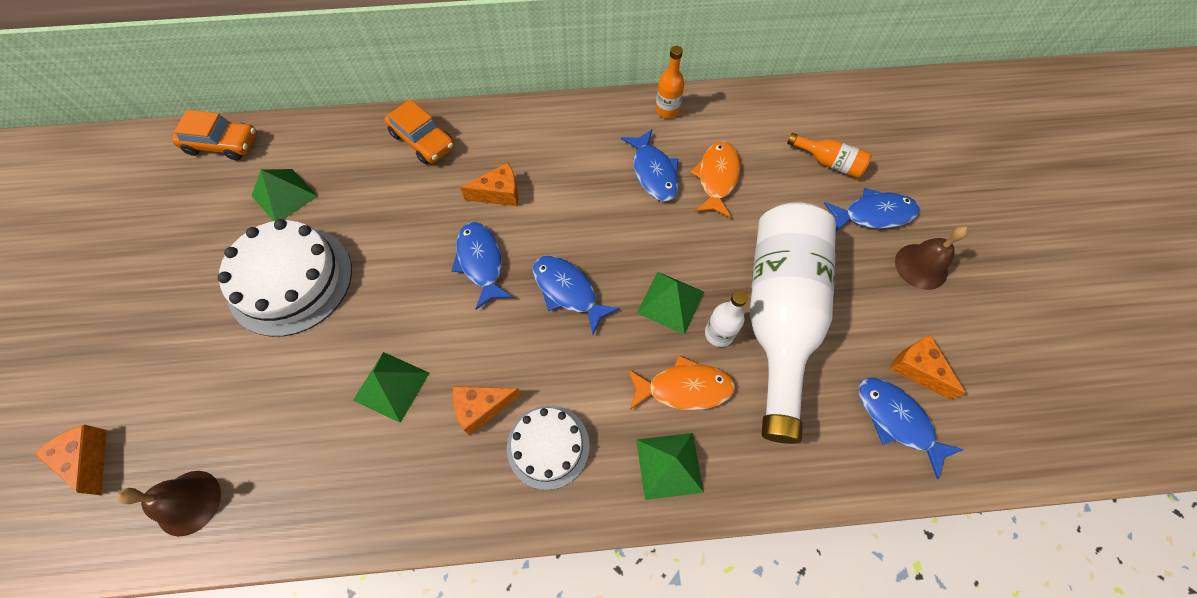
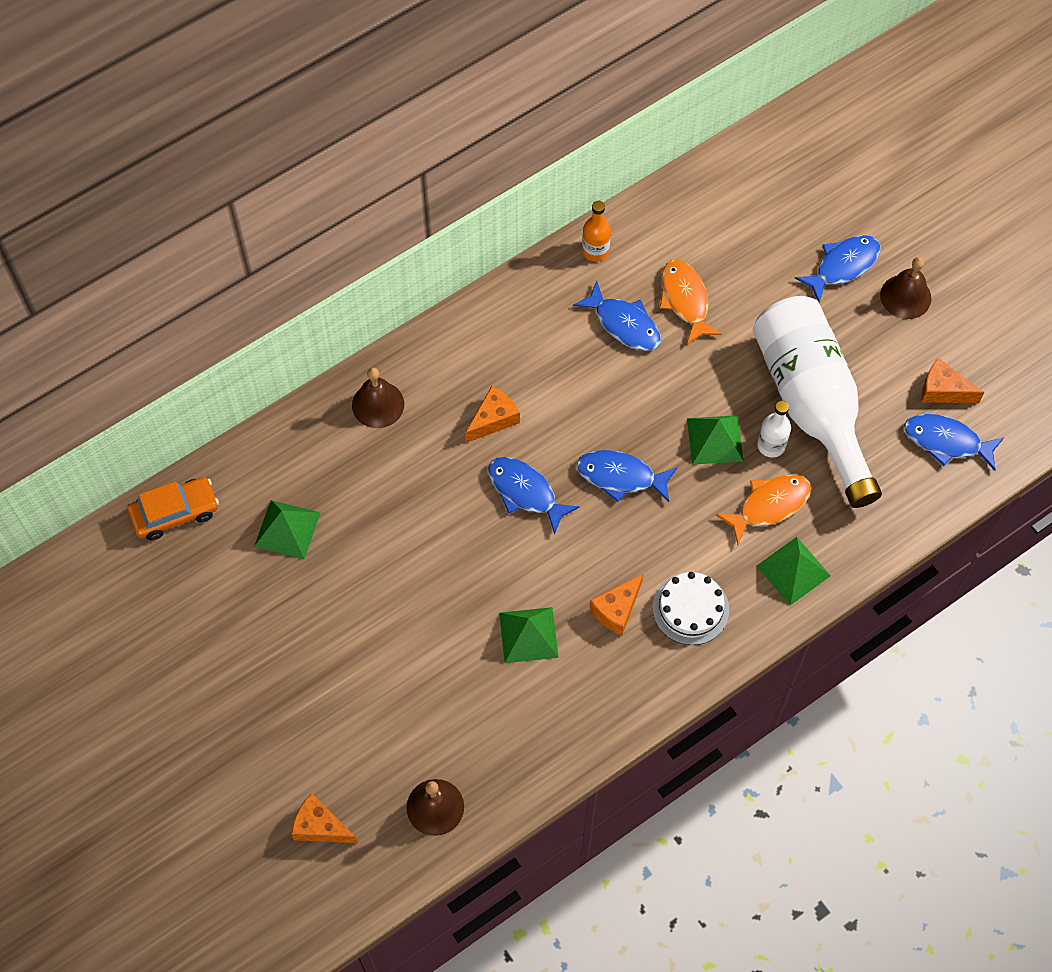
camera: 30 degrees left, 0 degrees up
white cake [218,219,352,337] -> none
orange car [384,99,455,164] -> brown bell [352,368,404,428]
orange bottle [787,133,872,178] -> none

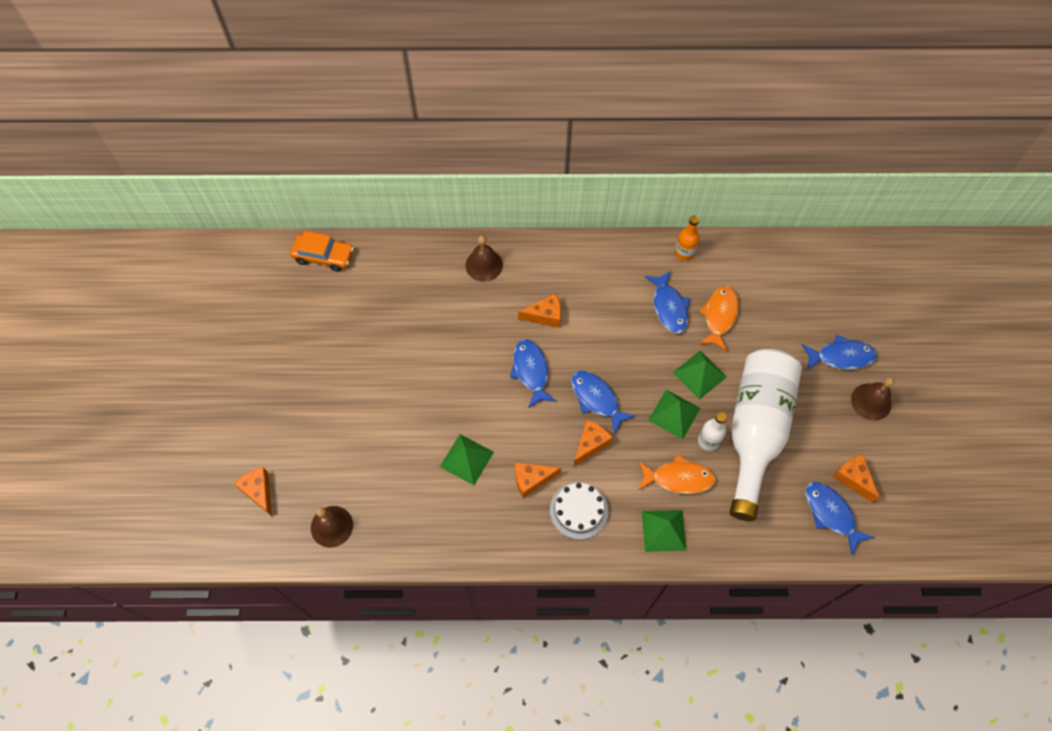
camera: 35 degrees right, 0 degrees up
green pyramid [254,500,320,559] -> green pyramid moved to [673,351,726,400]
none -> orange cheese [574,420,613,466]

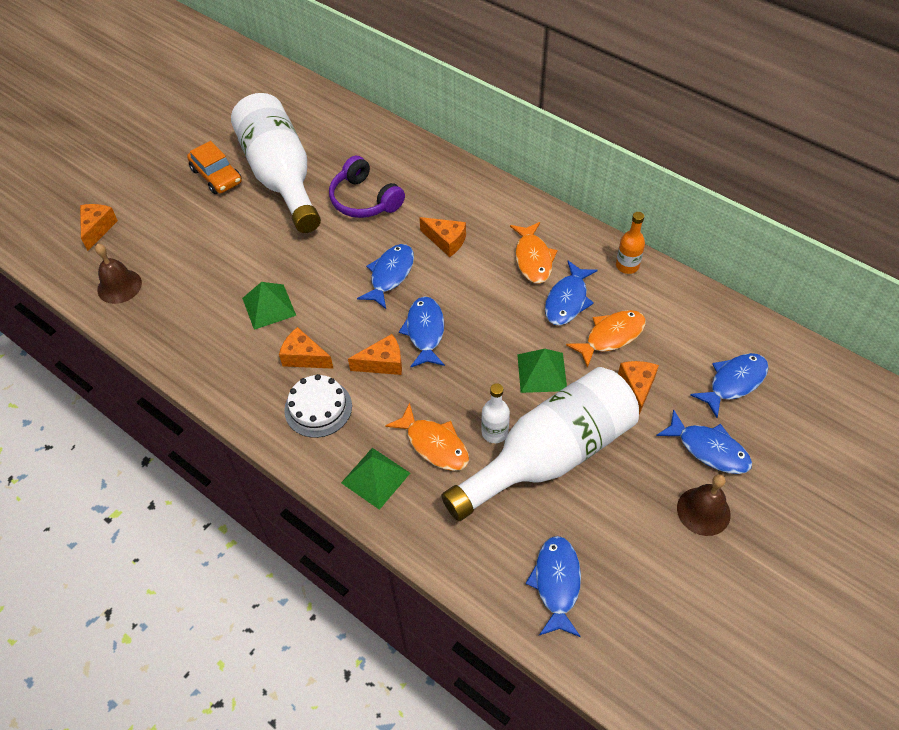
camera: 40 degrees right, 10 degrees down
orange car [290,231,354,272] -> orange car moved to [187,141,242,194]
brown bell [466,235,503,282] -> none
green pyramid [648,390,700,439] -> none
orange cheese [833,454,880,503] -> orange cheese moved to [618,361,659,415]
none -> white bottle [231,93,321,233]
none -> purple headphones [329,156,405,218]
none -> orange fish [510,222,558,284]
none -> blue fish [690,353,769,418]

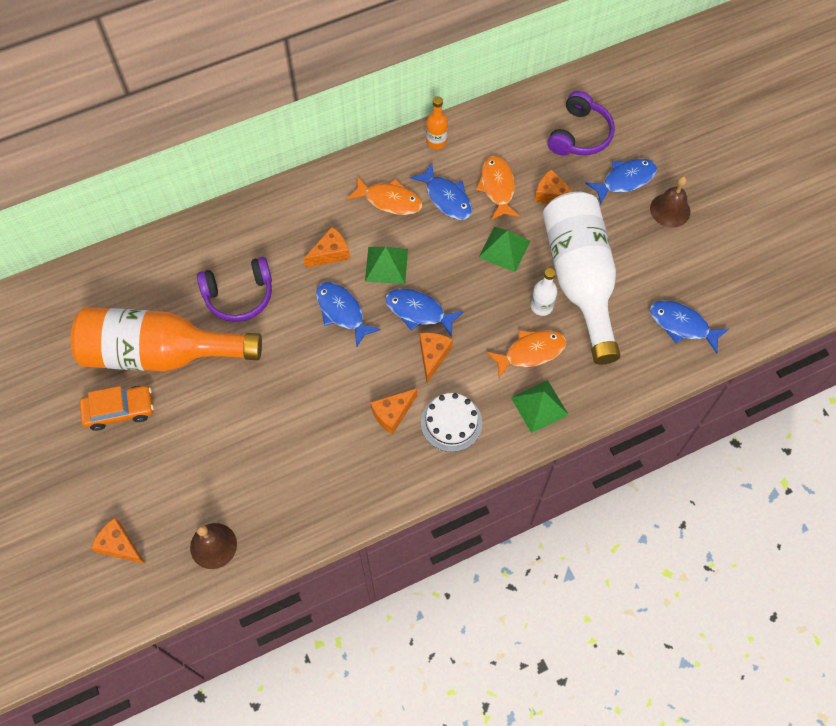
camera: 65 degrees left, 10 degrees up
white bottle [231,93,321,233] -> orange bottle [71,307,262,371]
green pyramid [242,282,296,330] -> green pyramid moved to [365,247,408,284]
blue fish [690,353,769,418] -> purple headphones [548,91,615,156]

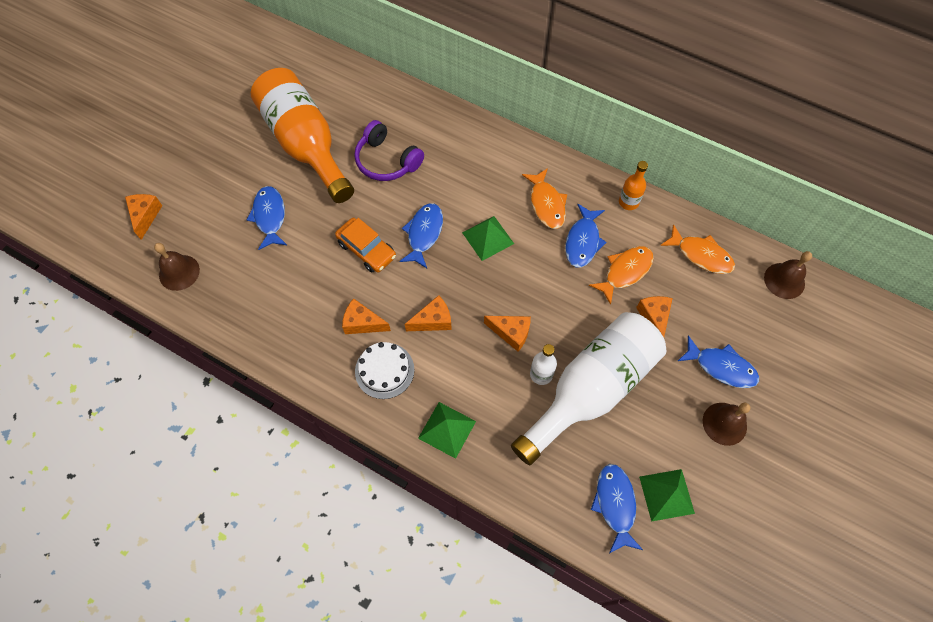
camera: 55 degrees right, 0 degrees up
orange car [80,386,154,431] -> orange car moved to [335,218,396,272]
orange cheese [304,227,350,268] -> orange cheese moved to [484,316,531,352]
blue fish [385,289,464,337] -> blue fish moved to [247,186,287,250]
green pyramid [478,227,531,272] -> green pyramid moved to [639,469,695,522]
orange fish [486,330,567,378] -> orange fish moved to [660,224,735,274]
purple headphones [548,91,615,156] -> none
none -> brown bell [764,251,812,299]

